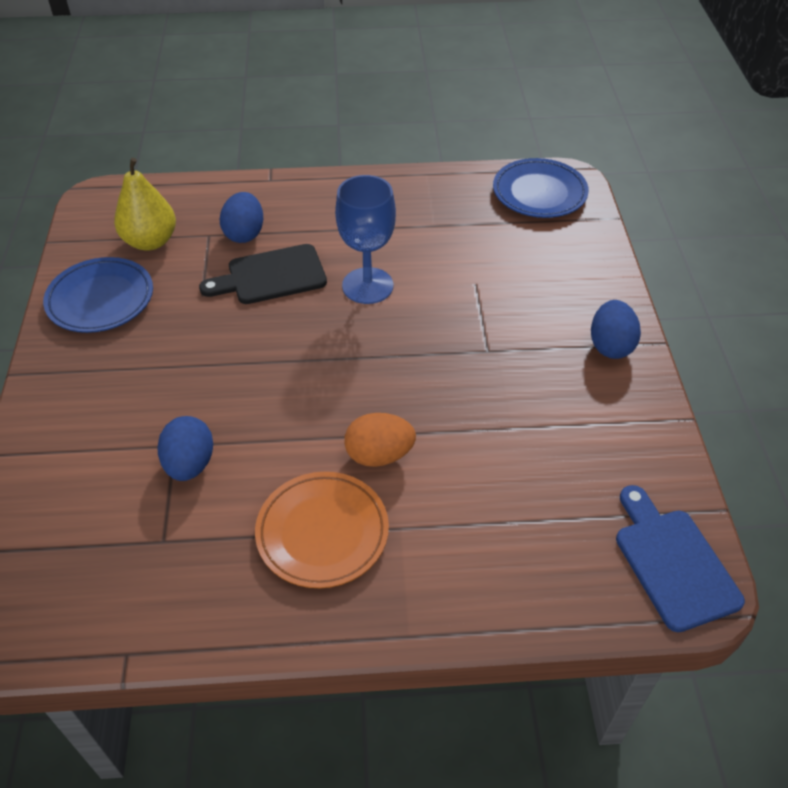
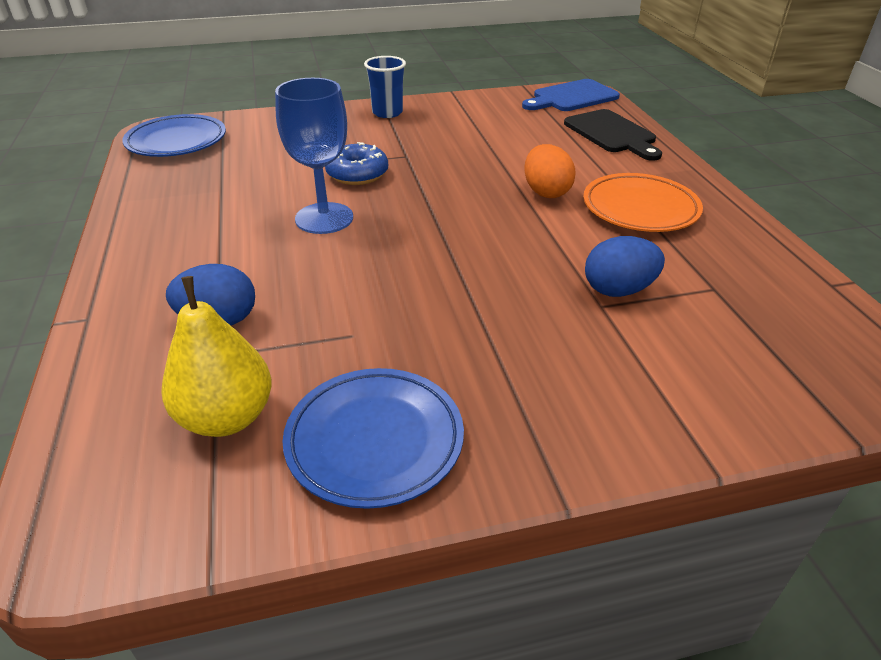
camera: 100 degrees left, 10 degrees down
black cutting board [199,244,327,304] -> black cutting board moved to [564,109,662,161]
blue egg [591,300,641,359] -> blue cup [364,56,406,118]
none -> blue donut [325,142,388,185]

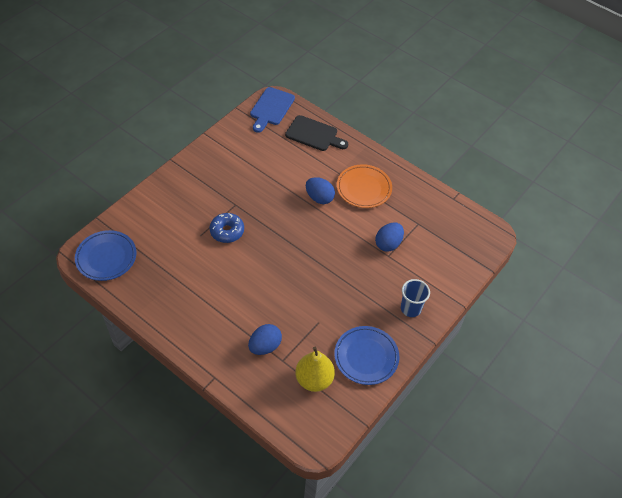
camera: 40 degrees left, 15 degrees up
blue goblet [275,78,353,234] -> none
blue cup [364,56,406,118] -> blue cup moved to [401,279,430,317]
orange egg [524,144,576,198] -> blue egg [306,177,335,204]

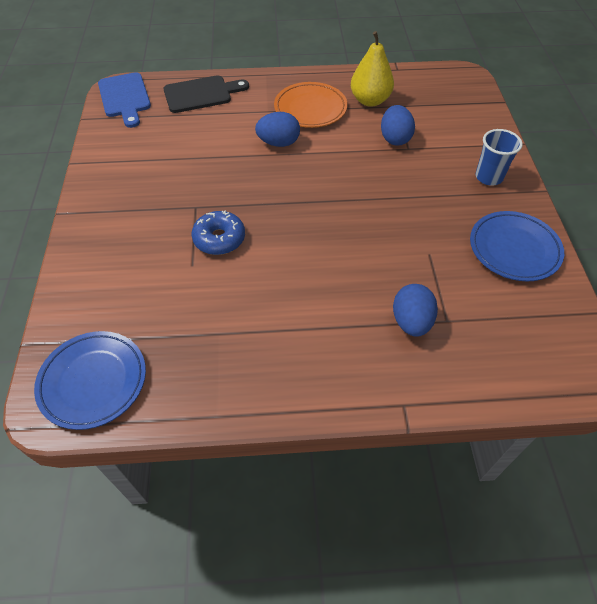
camera: 40 degrees left, 0 degrees up
yellow pear [295,347,335,392] -> yellow pear moved to [351,31,394,107]

